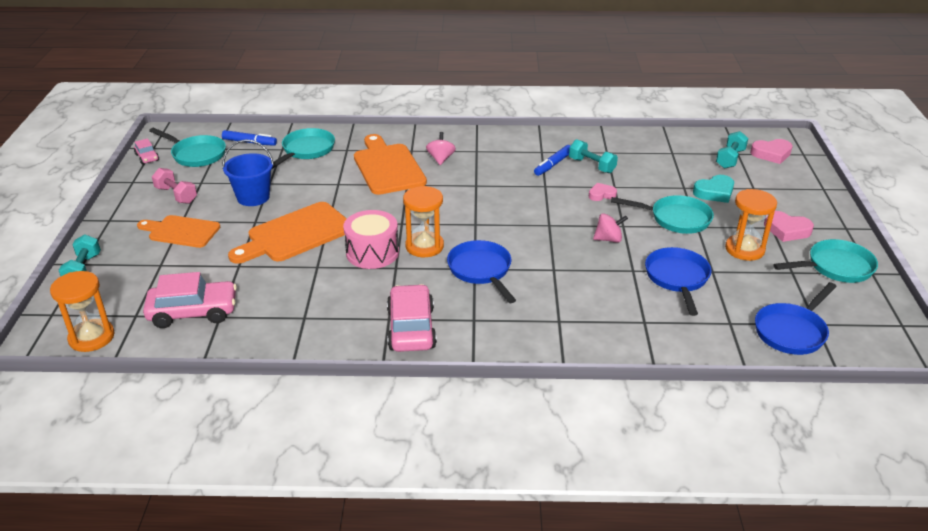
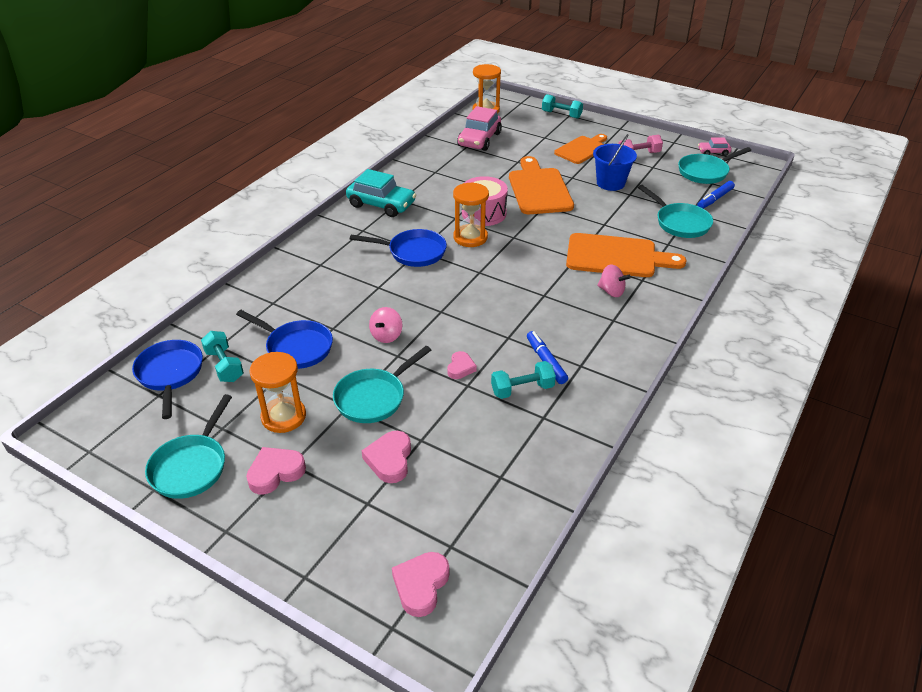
camera: 120 degrees right, 5 degrees up
pink car [387,284,437,352] -> turquoise car [346,169,416,217]
turquoise heart [693,175,734,203] -> pink heart [362,431,411,483]
turquoise dumbbell [716,131,748,169] -> turquoise dumbbell moved to [201,331,244,382]

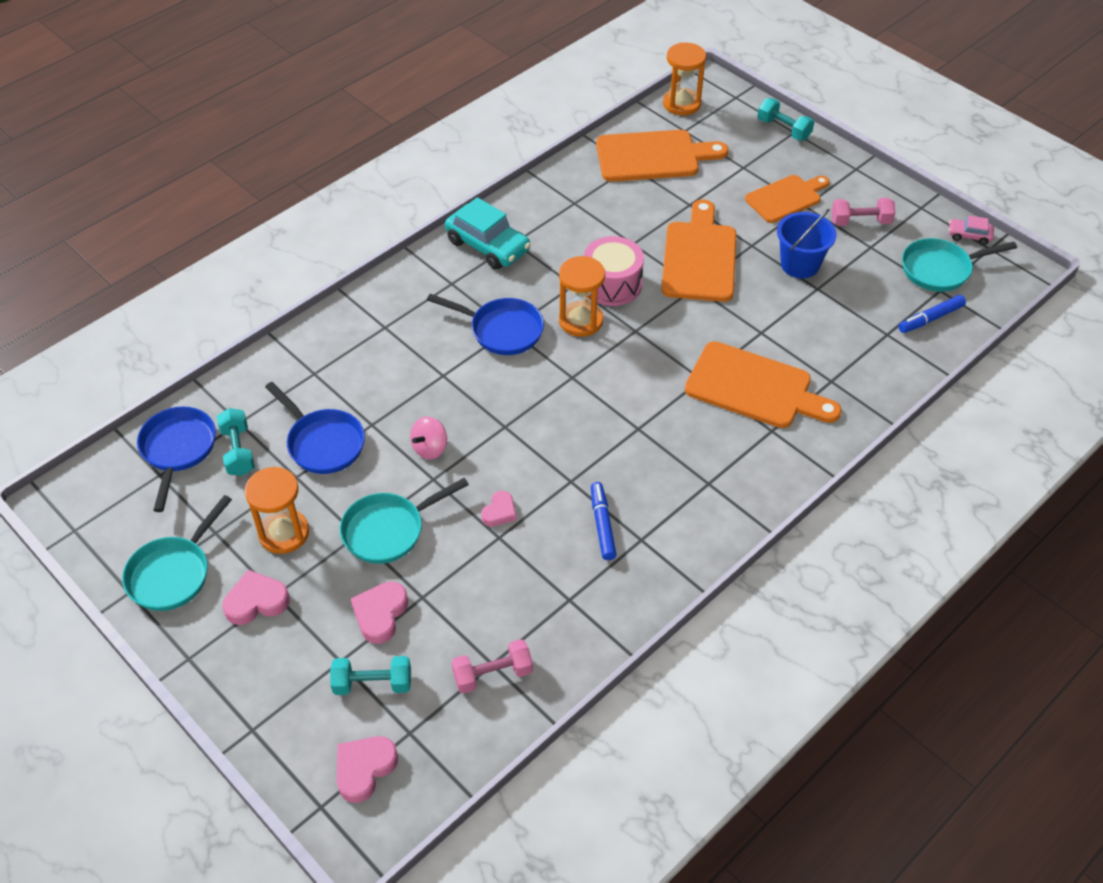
camera: 15 degrees right, 10 degrees up
pink car [457,106,502,151] -> orange cutting board [596,130,728,182]
turquoise dumbbell [491,361,556,399] -> turquoise dumbbell moved to [330,656,411,695]
pink spinning top [597,264,631,297] -> none
turquoise pan [638,185,713,238] -> none
none -> pink dumbbell [451,639,533,694]

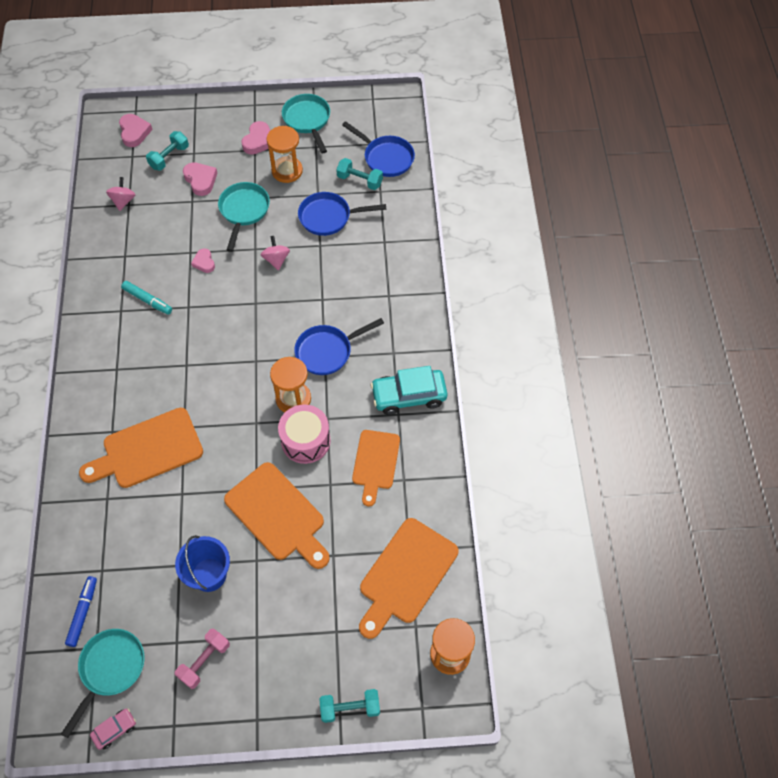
camera: 130 degrees right, 10 degrees up
pink dumbbell [451,639,533,694] -> pink spinning top [106,177,135,211]
blue marker [591,482,617,560] -> turquoise marker [121,281,172,315]
orange cutting board [745,175,830,223] -> orange cutting board moved to [352,430,400,506]

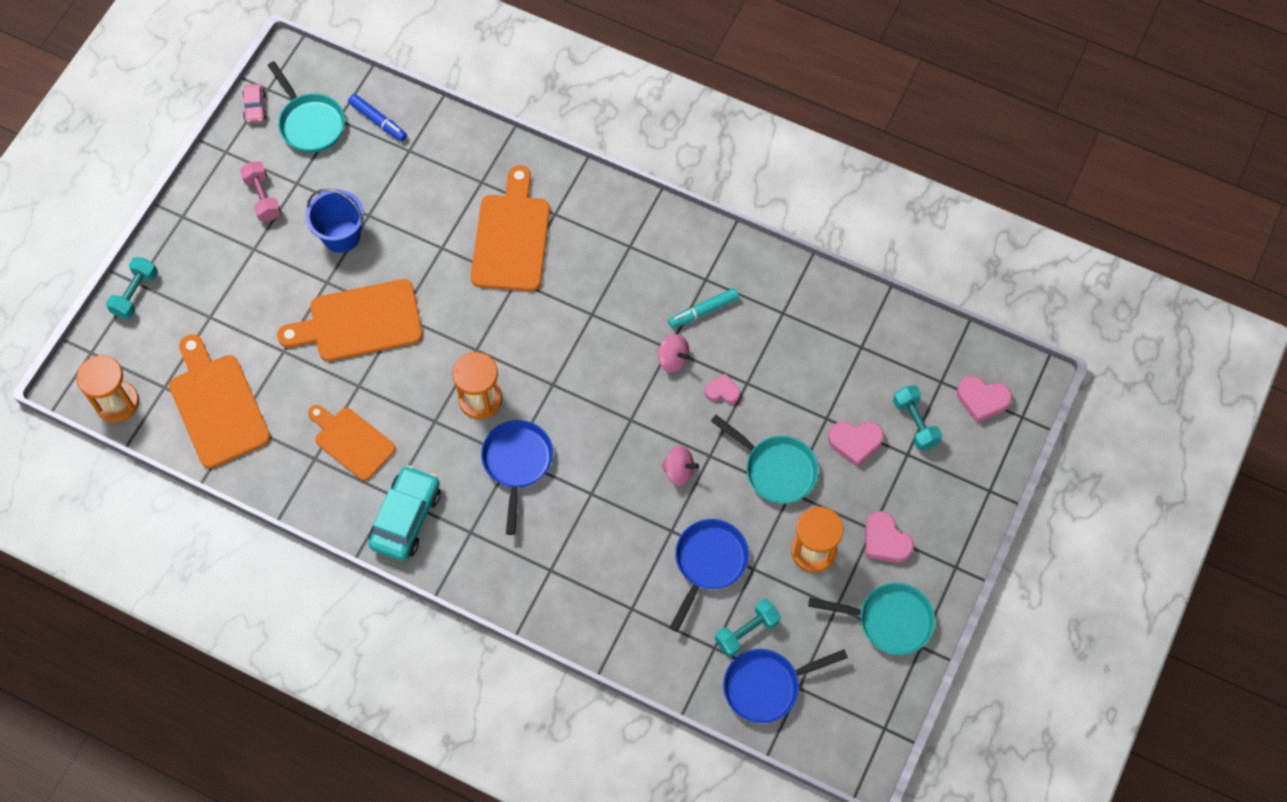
camera: 120 degrees right, 5 degrees up
pink spinning top [106,177,135,211] -> pink spinning top moved to [658,334,690,373]
pink drum [278,405,331,464] -> none

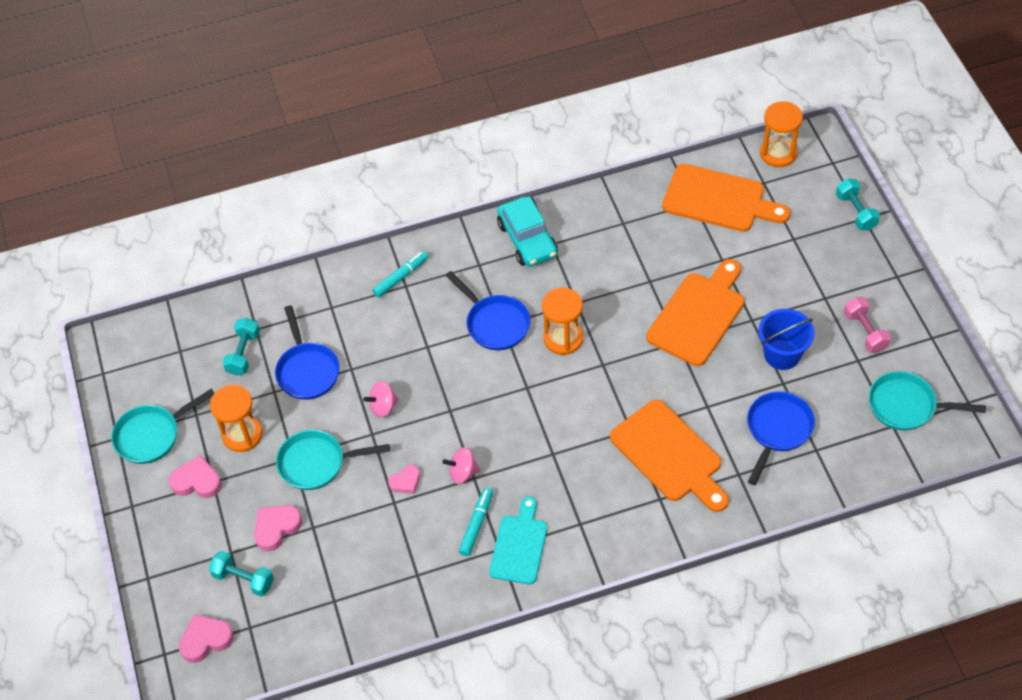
camera: 140 degrees right, 10 degrees down
pink dumbbell [240,161,282,221] -> pink dumbbell turned 45 degrees clockwise [844,297,891,353]
pink car [242,84,267,123] -> none
orange cutting board [308,405,396,481] -> none
blue marker [348,94,407,141] -> none
blue pan [723,649,848,723] -> blue pan moved to [747,391,815,485]
none -> turquoise marker [372,251,428,298]
none -> turquoise cutting board [489,497,547,584]

